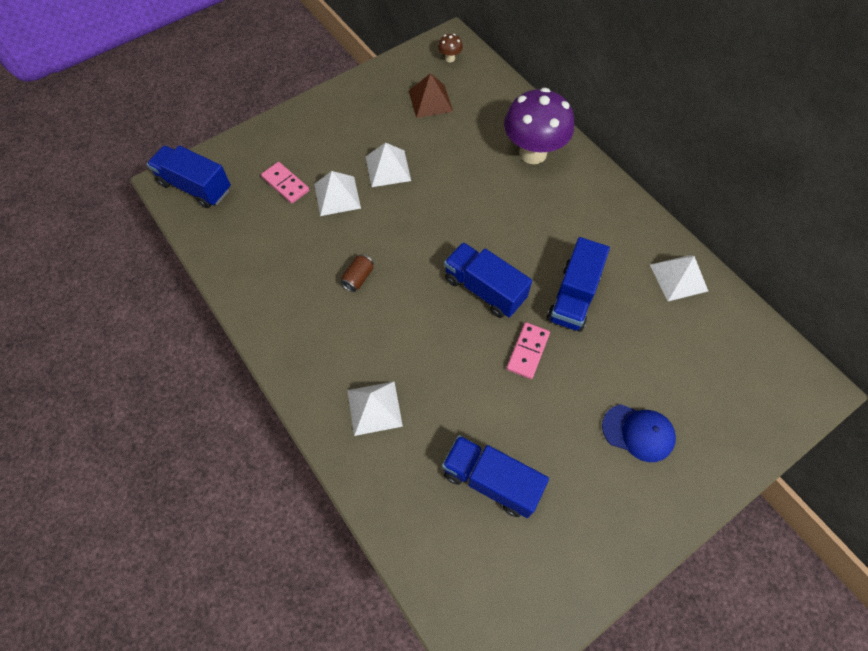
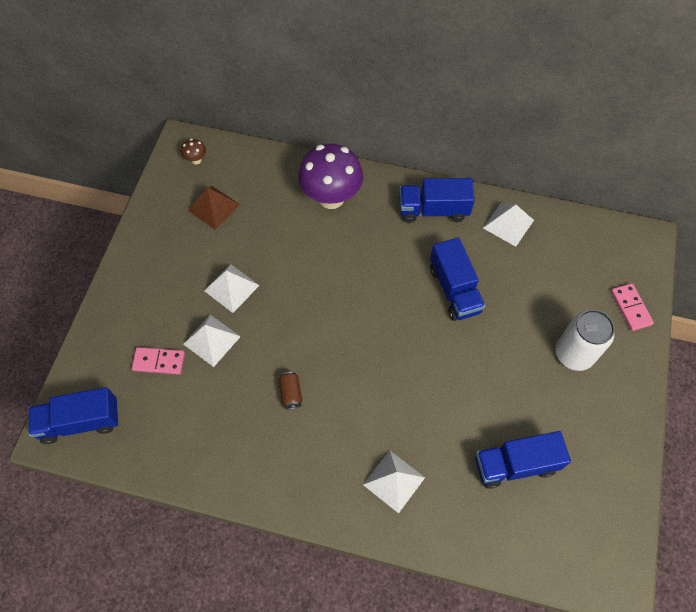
camera: 40 degrees left, 0 degrees up
blue truck [444,242,532,318] -> blue truck moved to [400,178,475,223]
pink domino [506,322,550,379] -> pink domino moved to [611,283,654,331]
blue cap [602,404,676,462] -> white can [556,309,615,371]

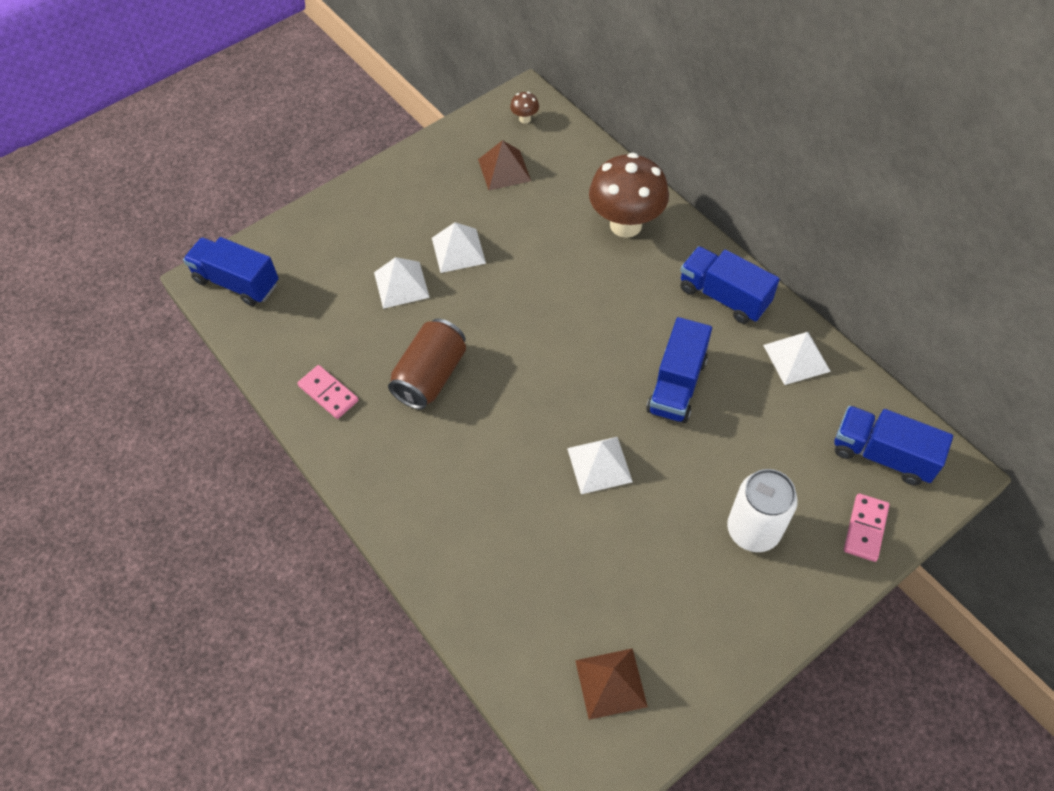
camera: 40 degrees right, 5 degrees down
pink domino [131,347,185,375] -> pink domino moved to [297,365,358,419]
brown can [278,372,302,410] -> brown can [388,319,466,409], size x2.08
purple mushroom [298,144,363,209] -> brown mushroom [589,153,669,238]
white pyramid [363,450,425,513] -> white pyramid moved to [567,437,633,494]
blue truck [475,431,571,489] -> blue truck moved to [834,406,953,486]
none -> brown pyramid [575,648,648,720]

